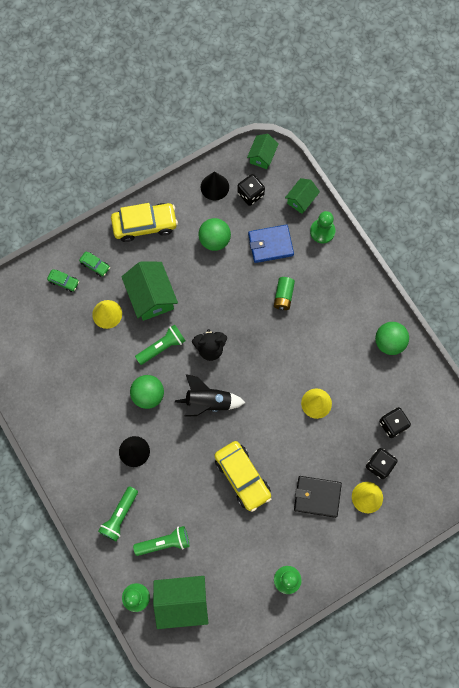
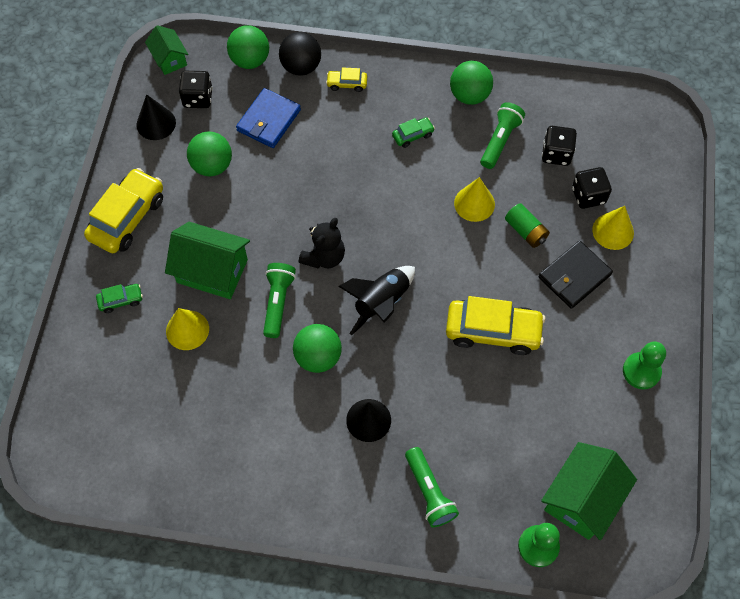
camera: 50 degrees left, 10 degrees down
green car [47,269,79,292] -> green car moved to [392,117,435,148]
green flashlight [133,526,189,556] -> green flashlight moved to [481,102,525,169]
green battery [274,277,295,311] -> green battery moved to [505,203,550,248]
green house [285,178,320,214] -> green ball [227,25,269,69]
green pawn [310,211,335,243] -> black ball [279,32,321,76]
none -> yellow car [326,67,367,92]

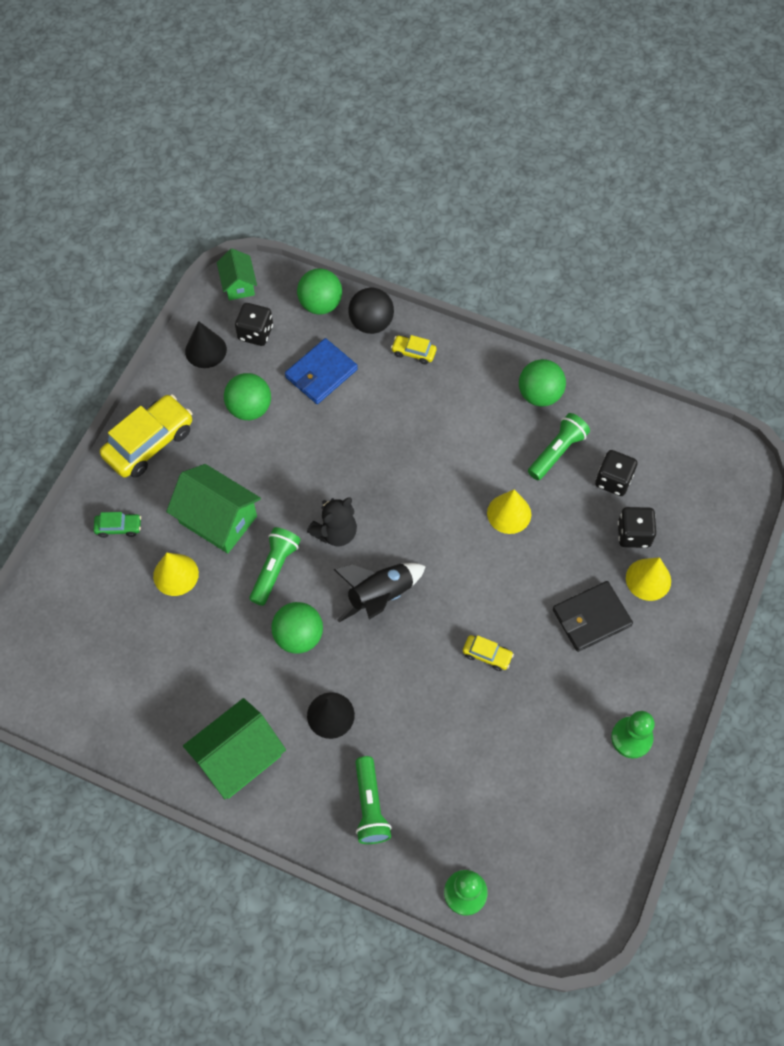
camera: 15 degrees right, 0 degrees up
green car [392,117,435,148] -> none
yellow car [446,296,545,355] -> yellow car [463,635,514,671], size x0.48
green battery [505,203,550,248] -> none
green house [541,442,637,540] -> green house moved to [183,698,286,799]

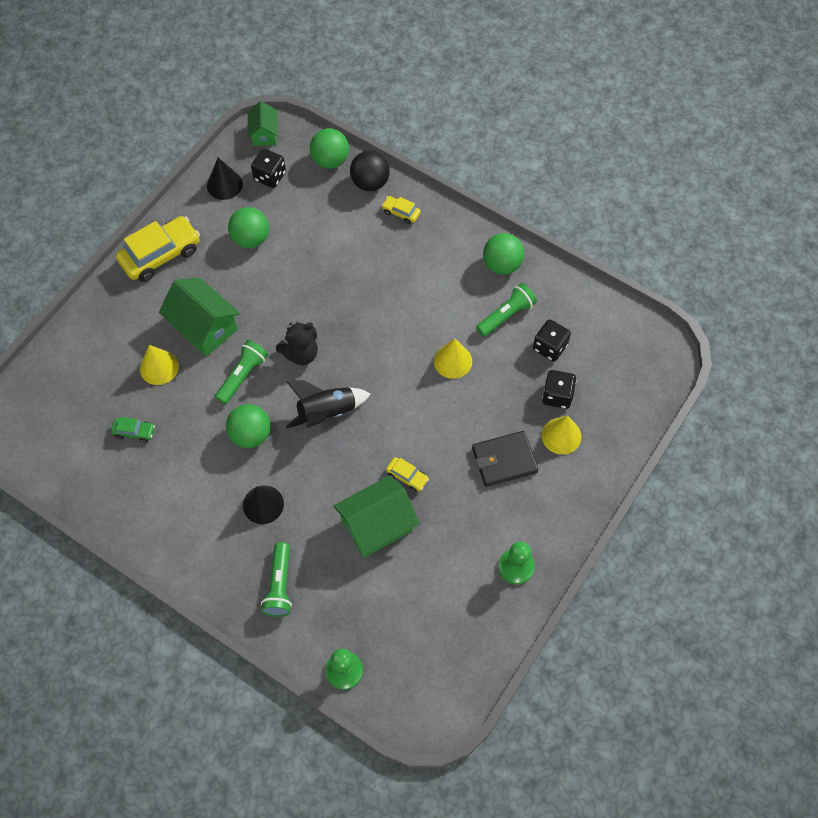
camera: 10 degrees right, 0 degrees up
green car [93,512,141,538] -> green car moved to [111,417,155,442]
green house [183,698,286,799] -> green house moved to [333,475,420,558]
blue wallet [285,338,358,404] -> none

